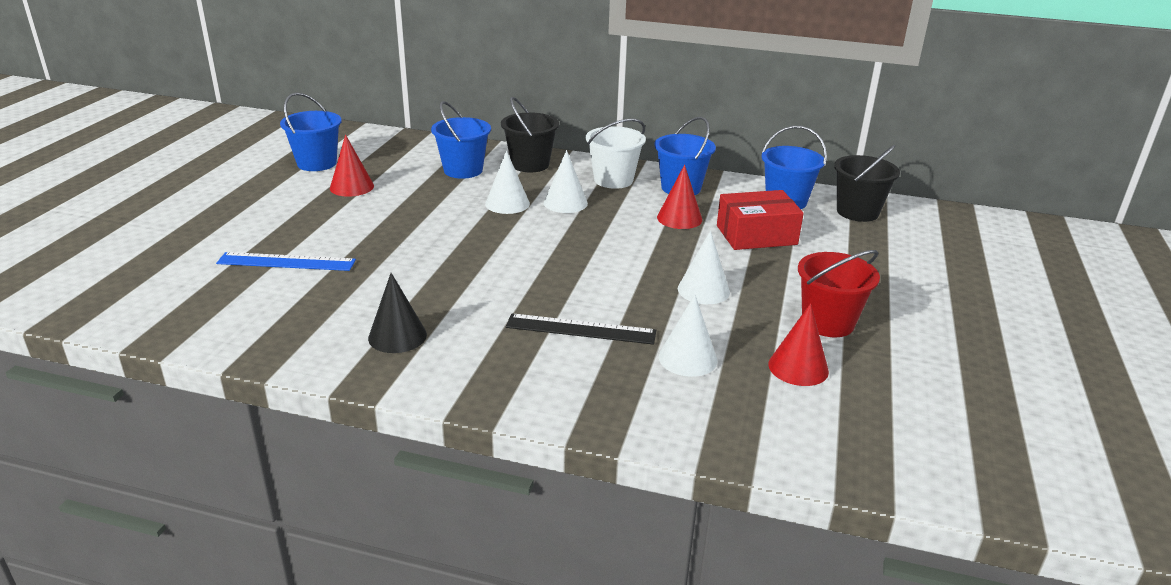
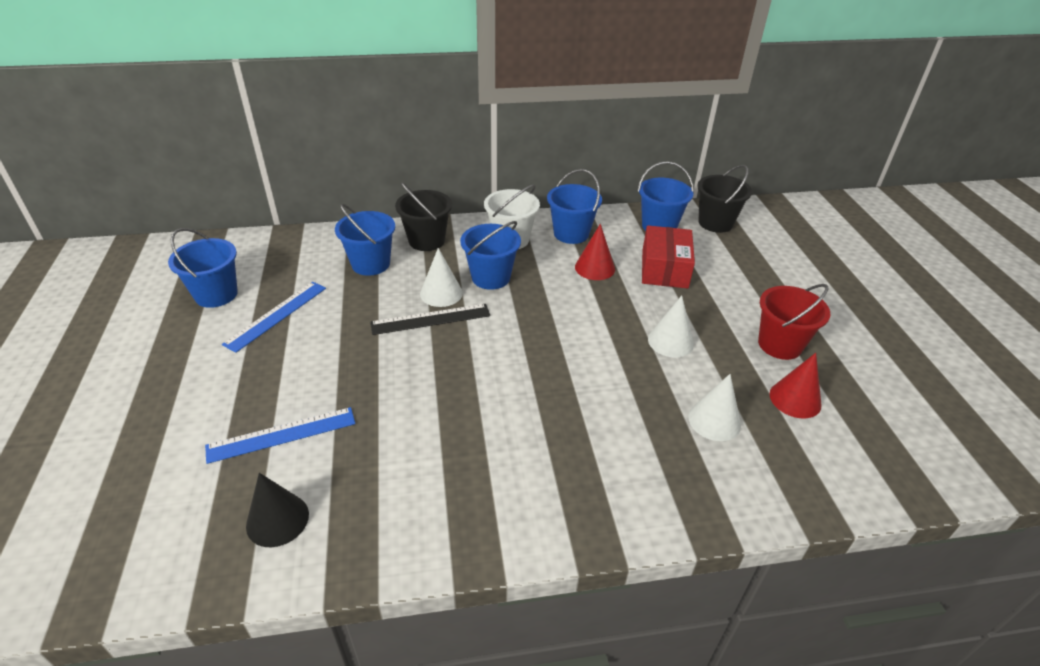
camera: 25 degrees left, 10 degrees up
red cone [330,135,374,197] -> blue ruler [222,282,326,353]
black cone [368,273,427,353] -> black cone moved to [246,473,309,547]
black ruler [506,313,656,345] -> black ruler moved to [370,304,490,335]
white cone [544,150,588,213] -> blue bucket [460,221,521,290]
red box [717,190,804,250] -> red box turned 45 degrees counterclockwise [642,226,695,289]

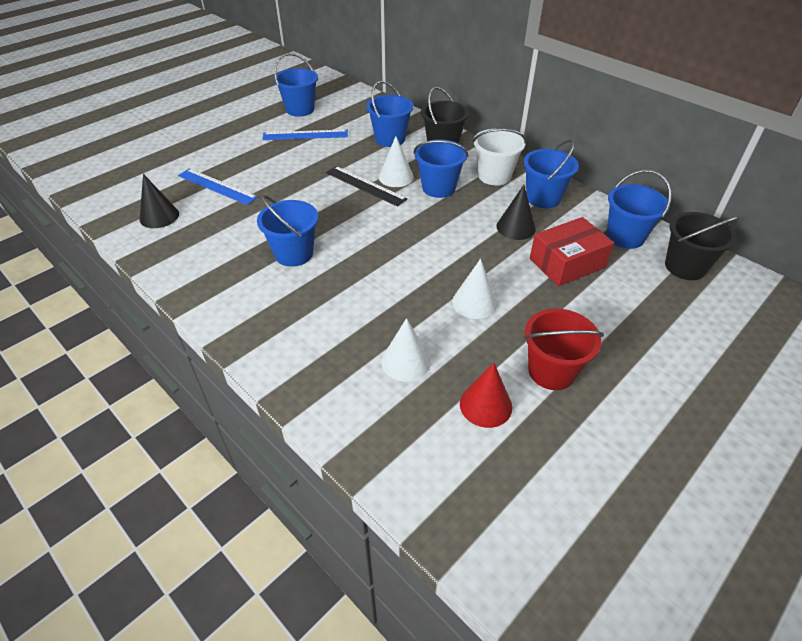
camera: 55 degrees right, 5 degrees up
red cone [575,224,615,280] -> black cone [497,185,536,240]
none -> blue bucket [257,195,318,267]

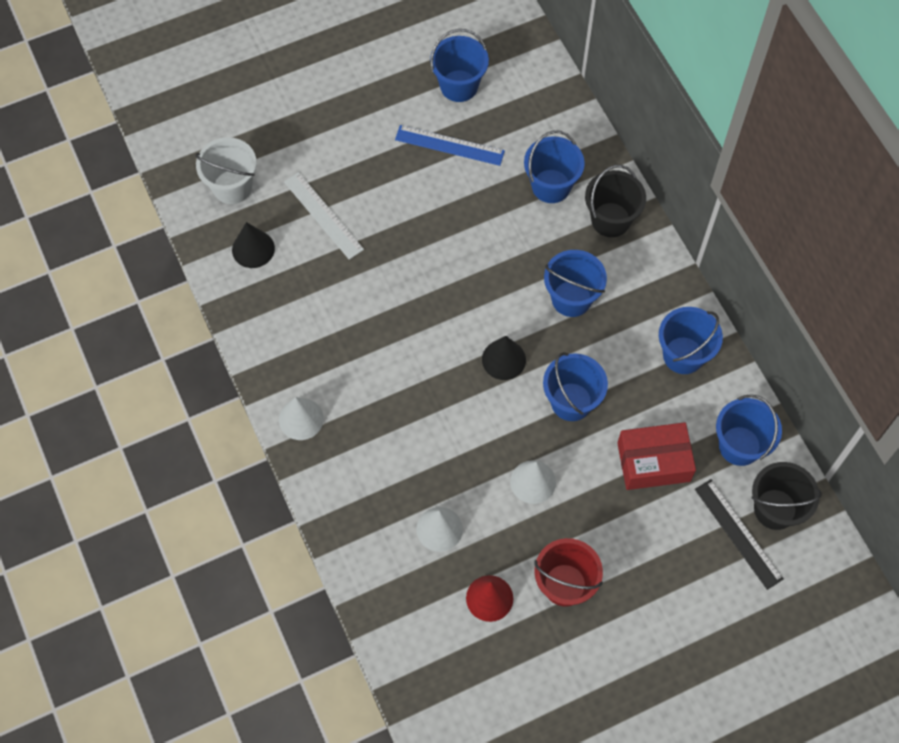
camera: 20 degrees right, 20 degrees up
blue ruler [178,168,258,205] -> white ruler [284,172,364,260]
blue bucket [257,195,318,267] -> blue bucket moved to [543,352,608,421]
black ruler [326,166,408,207] -> black ruler moved to [695,479,784,590]
white cone [379,136,414,187] -> white cone moved to [279,397,324,440]
white bucket [472,129,527,185] -> white bucket moved to [195,137,257,204]
black cone [497,185,536,240] -> black cone moved to [482,336,526,380]

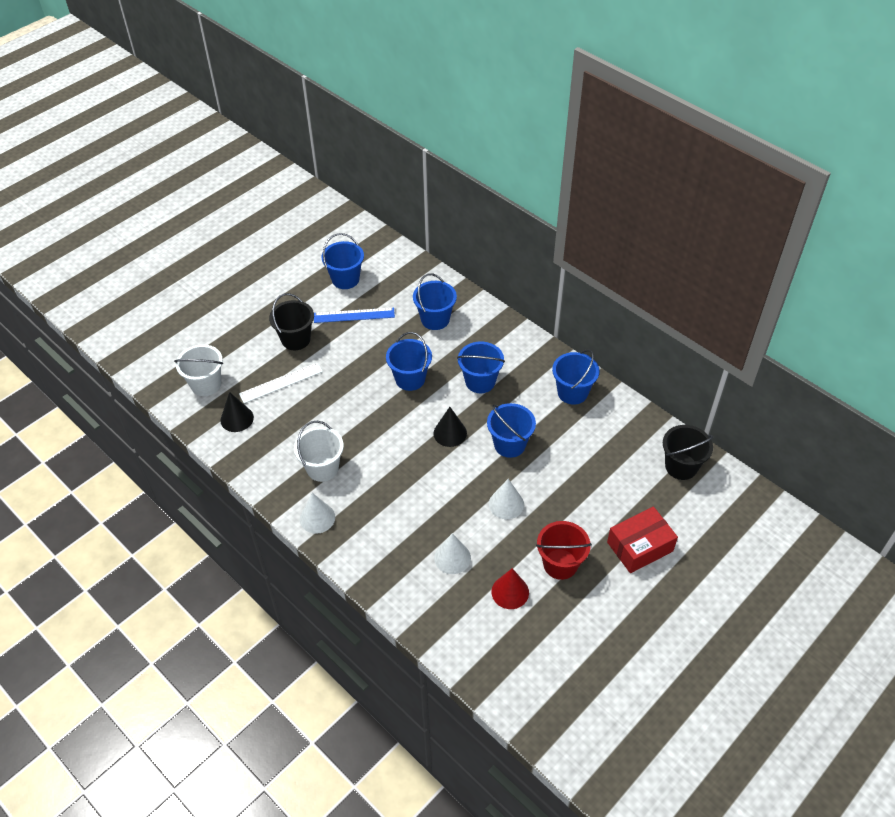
camera: 20 degrees left, 15 degrees down
white ruler [284,172,364,260] -> white ruler turned 60 degrees counterclockwise [239,363,323,404]
black bucket [585,165,646,237] -> black bucket moved to [269,293,314,350]
red box [617,422,696,490] -> red box moved to [607,507,678,573]
black ruler [695,479,784,590] -> none
blue bucket [716,394,782,466] -> blue bucket moved to [386,332,432,391]
none -> white bucket [294,421,344,482]

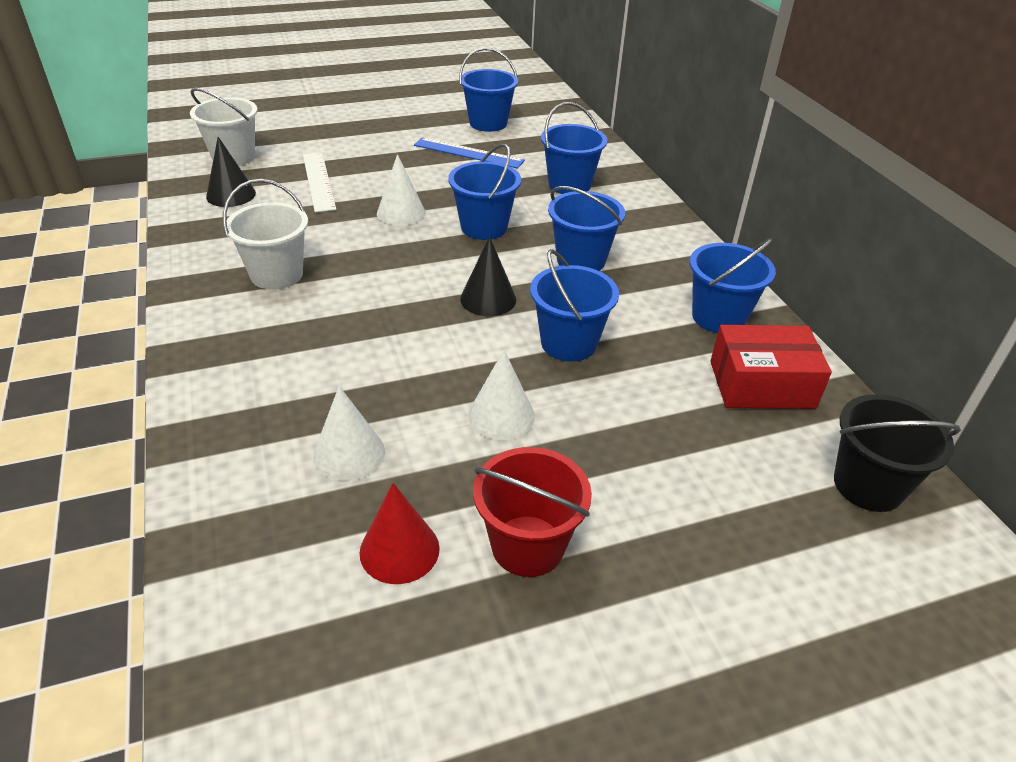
camera: 25 degrees right, 10 degrees down
white ruler [239,363,323,404] -> white ruler turned 75 degrees clockwise [303,153,336,212]
black bucket [269,293,314,350] -> none
white cone [300,493,335,534] -> white cone moved to [377,154,426,226]
red box [607,507,678,573] -> red box moved to [710,325,832,409]

